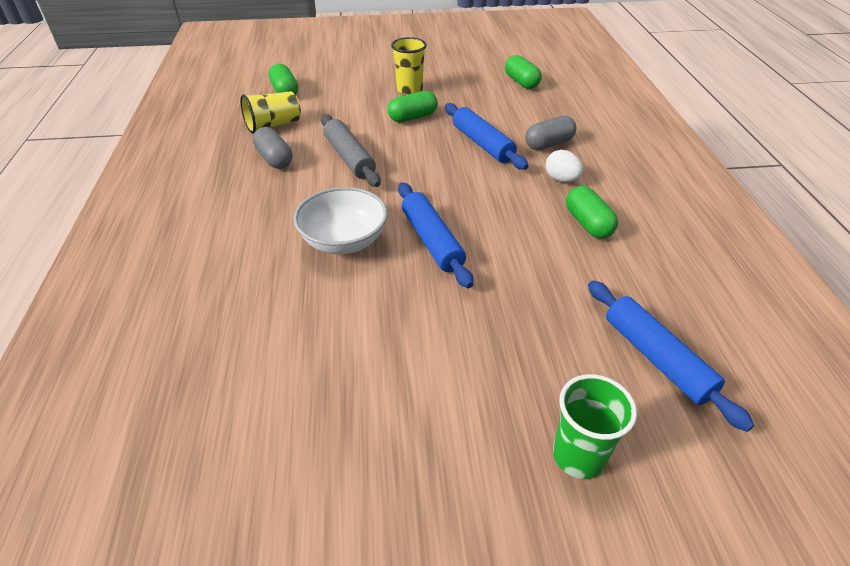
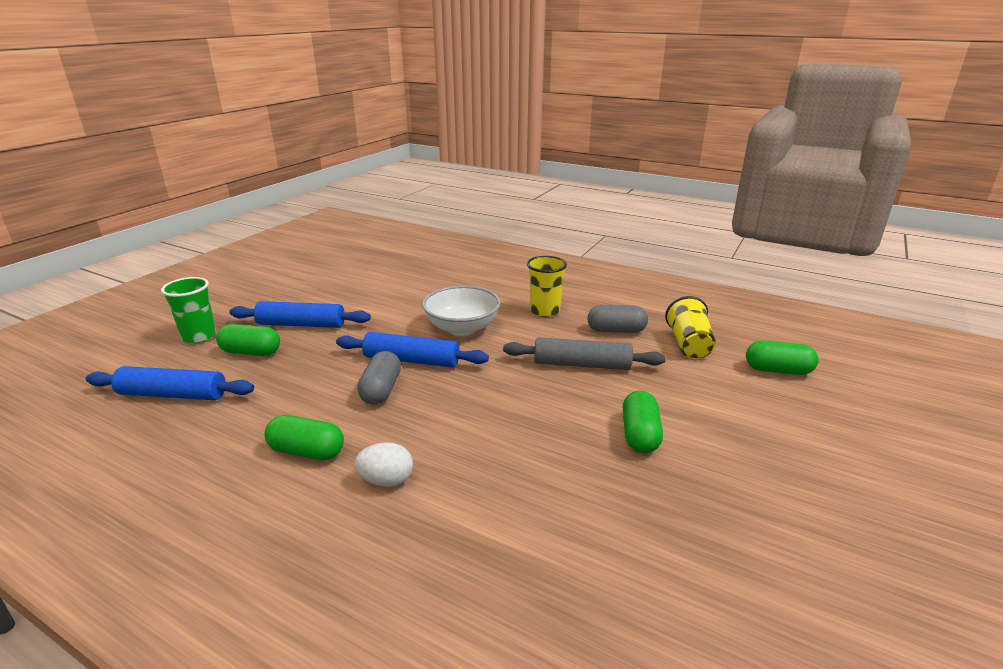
camera: 125 degrees right, 15 degrees down
yellow cup [391,37,427,95] -> yellow cup moved to [527,256,567,317]
blue rolling pin [445,103,528,170] -> blue rolling pin moved to [229,301,371,328]
green capsule [505,55,542,89] -> green capsule moved to [216,324,280,356]
grey capsule [525,116,577,150] -> grey capsule moved to [357,351,401,405]

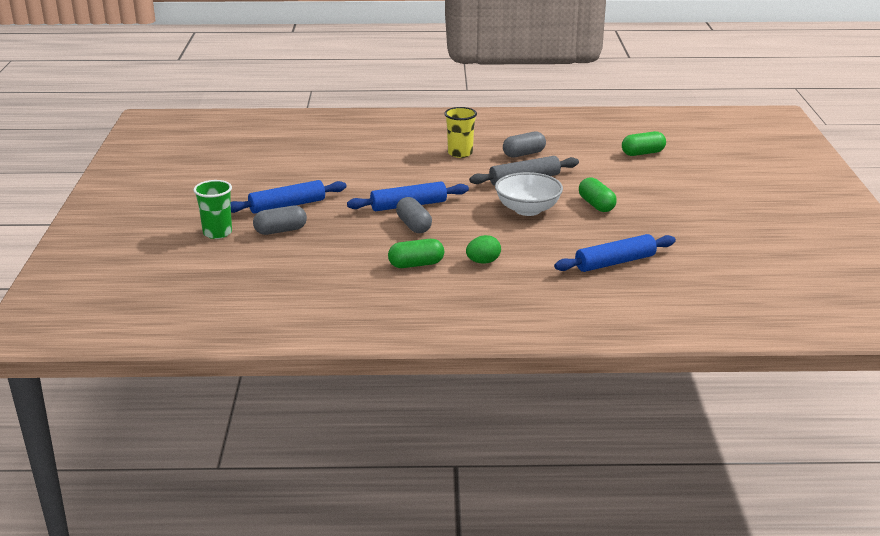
camera: 30 degrees left, 0 degrees up
blue rolling pin [86,366,254,400] -> blue rolling pin moved to [554,234,676,272]
green capsule [216,324,280,356] -> grey capsule [253,206,307,235]
white egg [354,442,413,487] -> green egg [466,235,501,264]
white bowl [422,285,501,336] -> white bowl moved to [495,172,563,216]
yellow cup [665,296,716,359] -> none

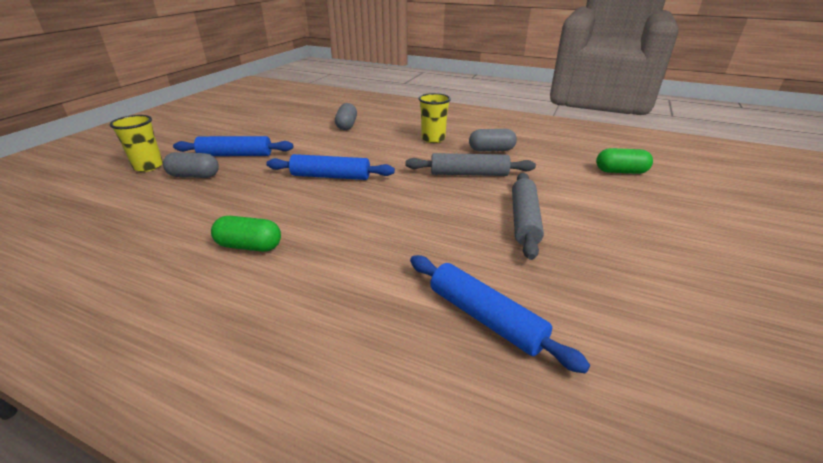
camera: 25 degrees right, 5 degrees up
green cup [193,180,232,239] -> yellow cup [109,115,163,172]
grey capsule [396,197,432,233] -> grey capsule moved to [335,103,357,130]
green egg [466,235,501,264] -> none
white bowl [495,172,563,216] -> none
blue rolling pin [554,234,676,272] -> blue rolling pin turned 45 degrees clockwise [410,255,590,373]
green capsule [579,177,617,212] -> grey rolling pin [512,173,544,260]

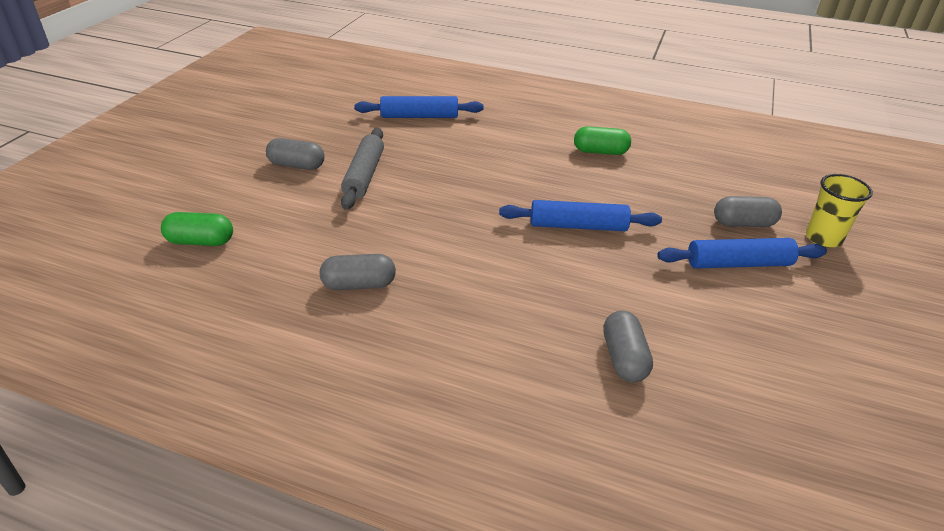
camera: 175 degrees right, 5 degrees up
grey rolling pin [406,153,536,176] -> none
blue rolling pin [410,255,590,373] -> blue rolling pin turned 45 degrees counterclockwise [354,96,484,118]
yellow cup [418,93,451,143] -> none
none -> grey capsule [266,138,325,170]

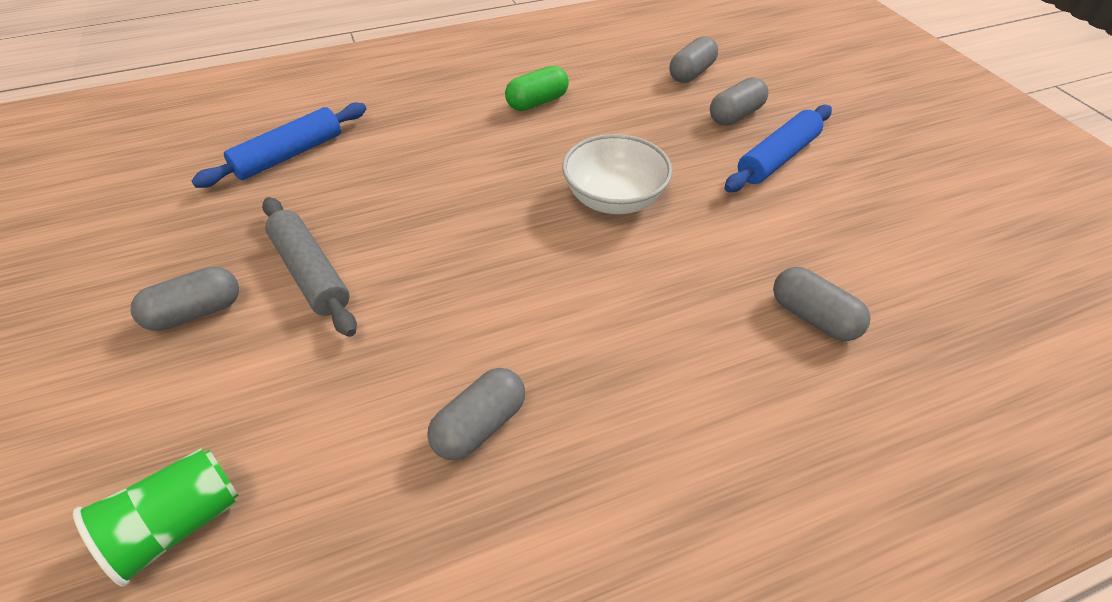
camera: 40 degrees left, 10 degrees up
green capsule [161,212,233,246] -> green cup [73,448,238,586]
blue rolling pin [499,200,662,231] -> white bowl [562,134,673,214]
yellow cup [806,174,873,248] -> none
none -> grey capsule [669,36,718,83]

